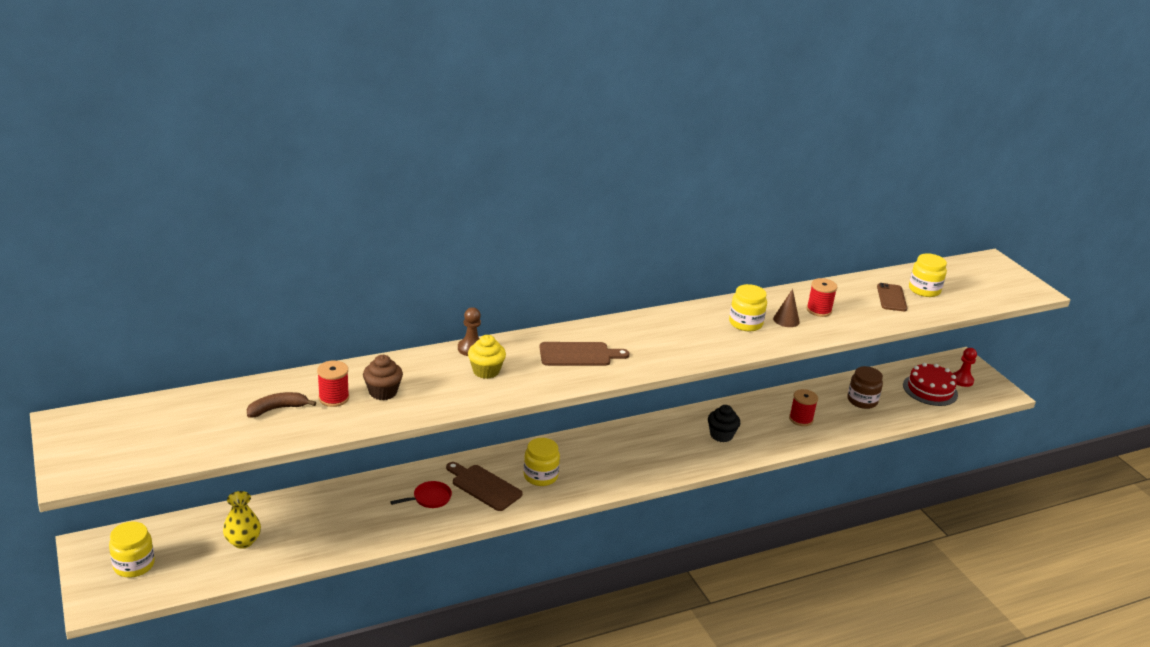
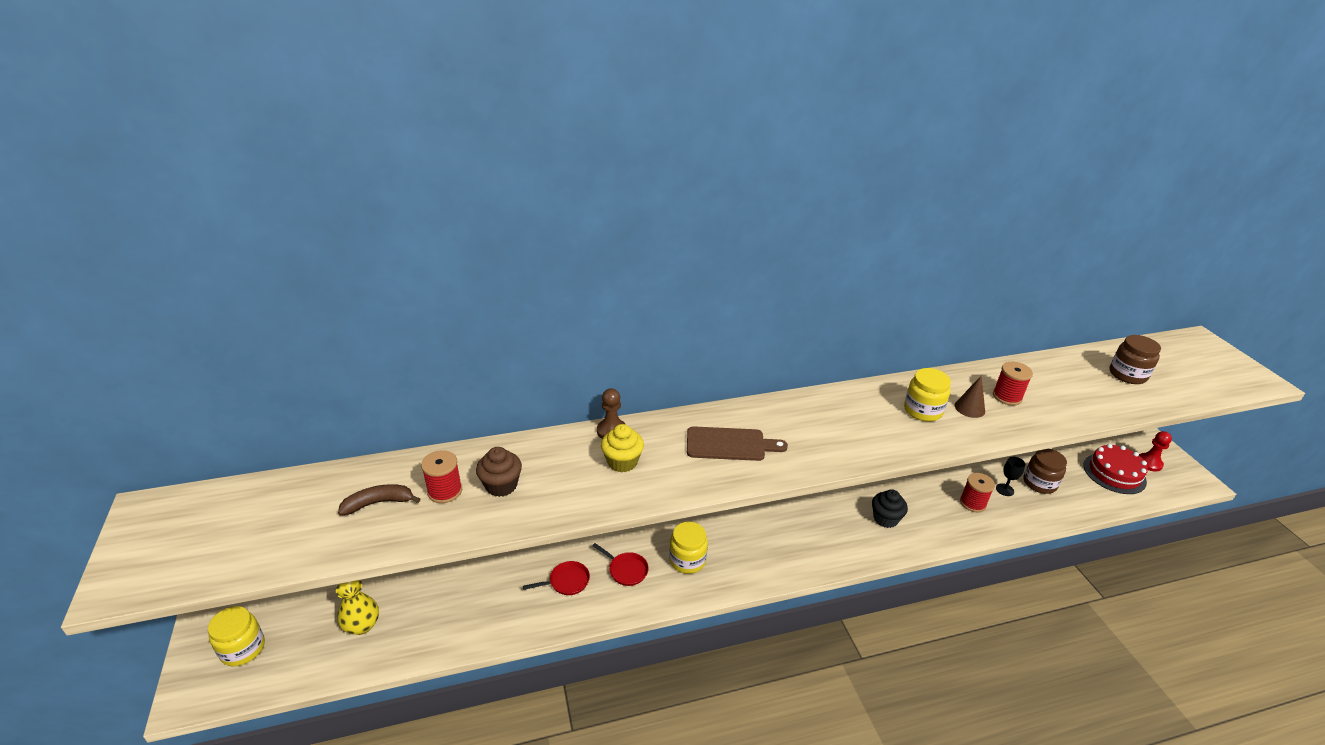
camera: 10 degrees right, 5 degrees up
brown cutting board [446,462,523,511] -> red pan [592,543,649,586]
brown phone [877,283,907,311] -> none
yellow jar [909,253,947,297] -> brown jar [1109,335,1161,384]
none -> black goblet [996,457,1025,496]

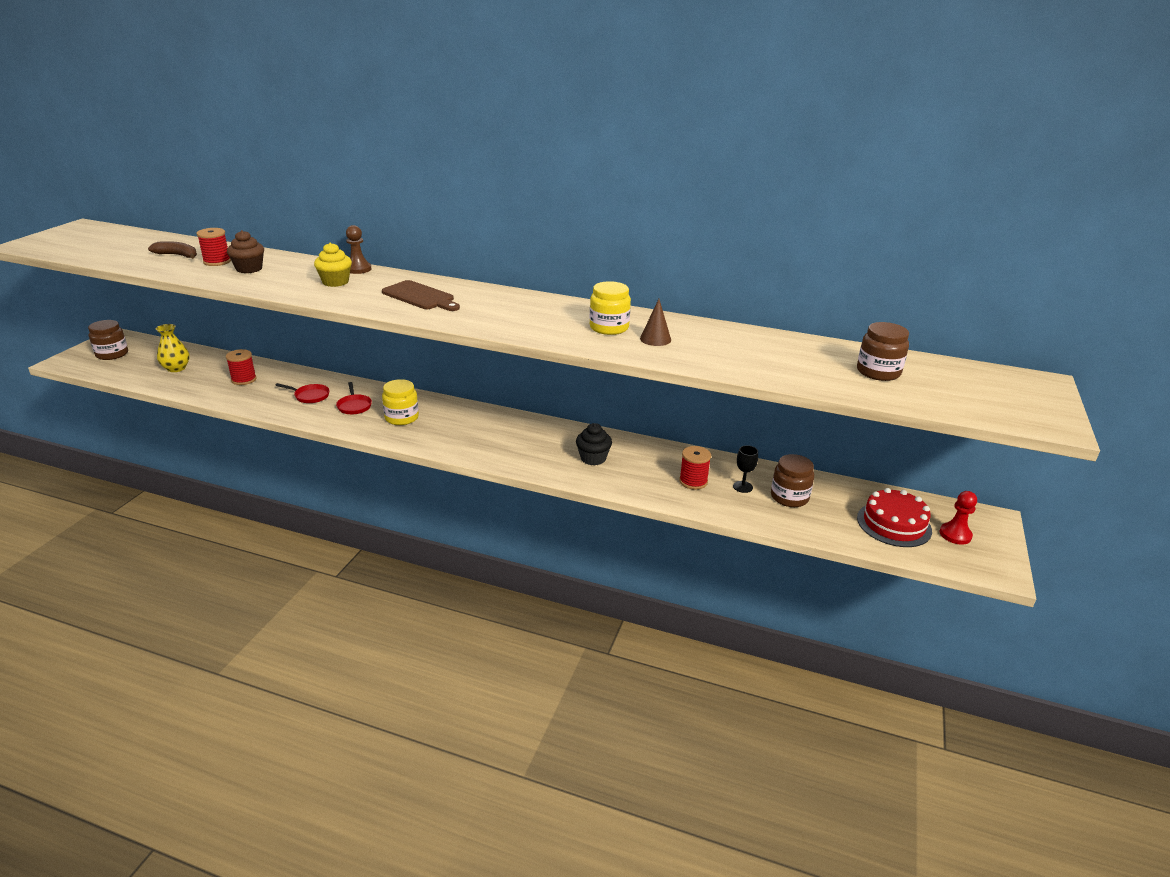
camera: 35 degrees right, 5 degrees down
yellow jar [208,606,265,666] -> brown jar [88,320,128,360]
red spool [993,362,1033,405] -> red spool moved to [226,349,257,385]

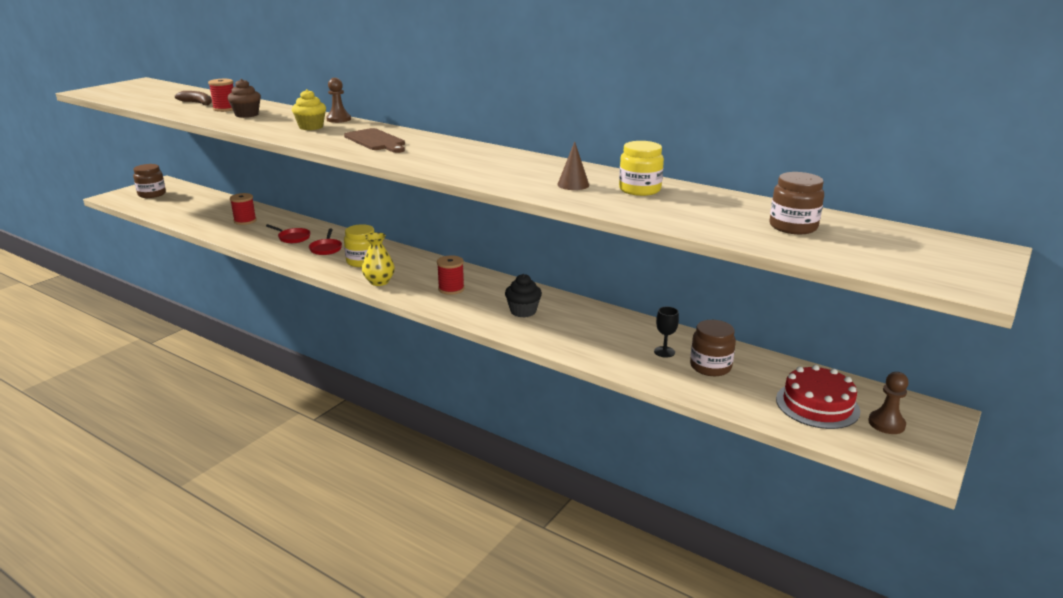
camera: 15 degrees right, 5 degrees down
yellow vase [155,324,190,372] -> yellow vase moved to [362,232,395,286]
yellow jar [590,281,631,335] -> yellow jar moved to [619,141,664,196]
red spool [679,446,711,490] -> red spool moved to [437,255,465,295]
red pawn [940,491,977,545] -> brown pawn [868,372,909,434]

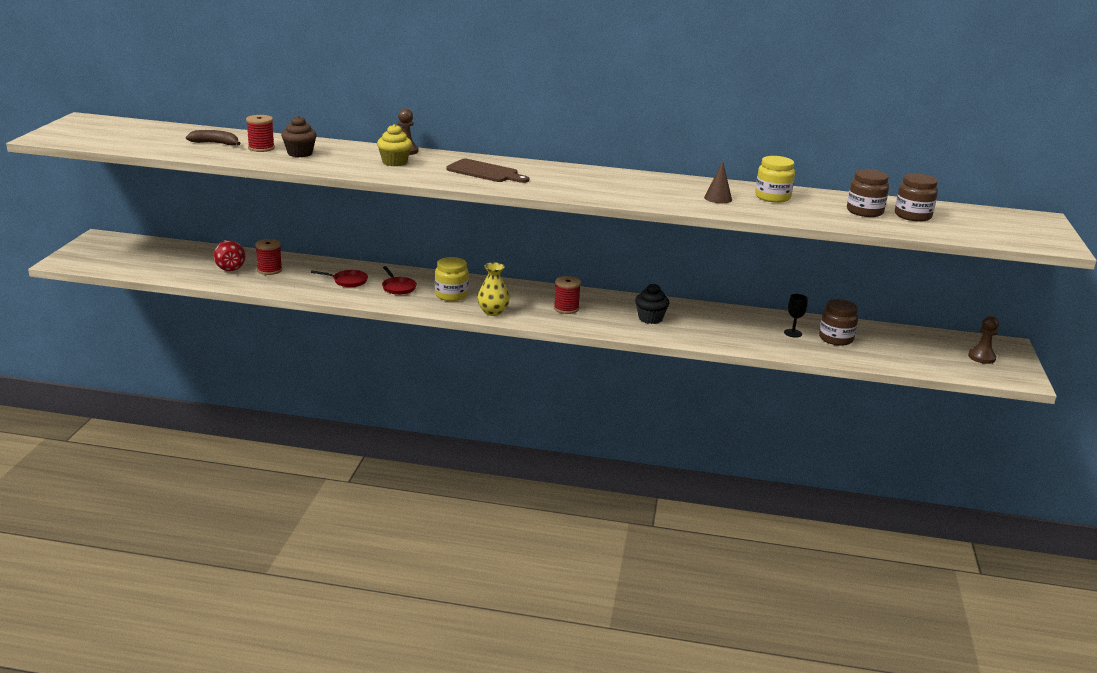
camera: 25 degrees left, 0 degrees up
brown jar [133,164,166,198] -> brown jar moved to [847,169,889,217]
red cake [776,365,860,429] -> none
none -> red vase [213,240,246,271]

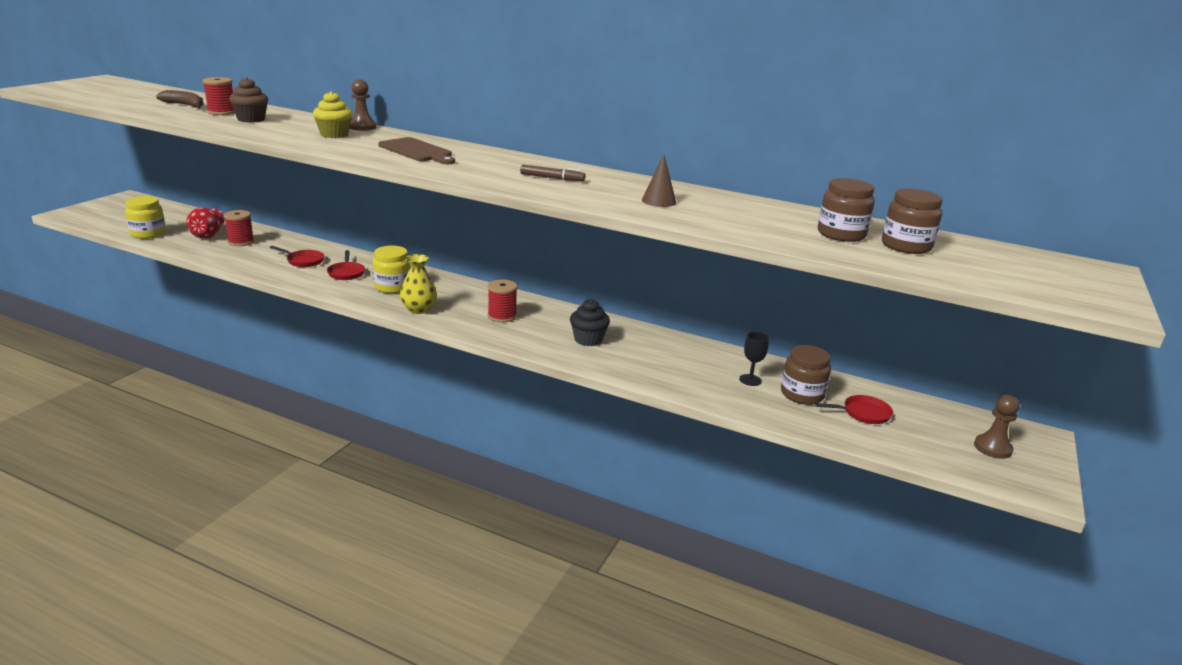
camera: 15 degrees right, 0 degrees up
yellow jar [755,156,795,203] -> yellow jar moved to [125,196,166,239]
none -> brown marker [520,165,585,181]
none -> red pan [815,395,893,424]

